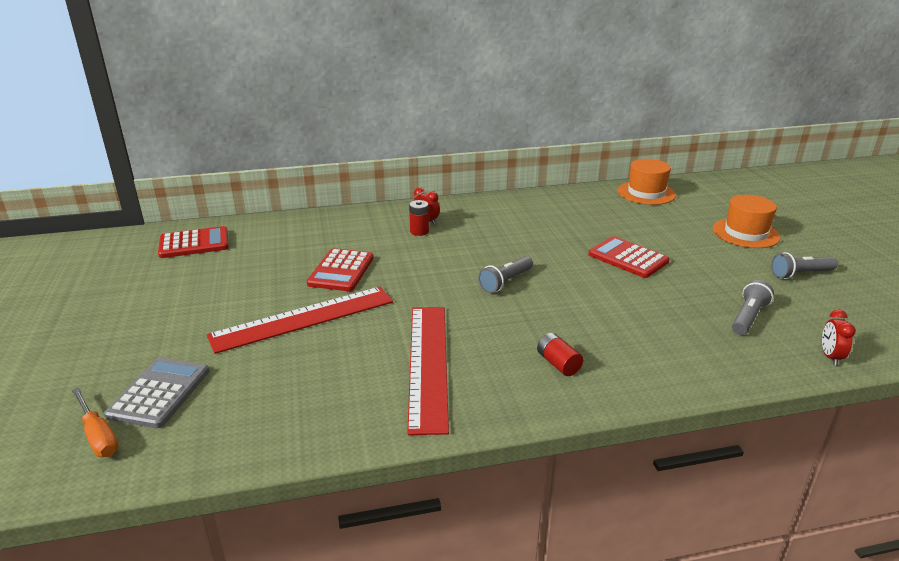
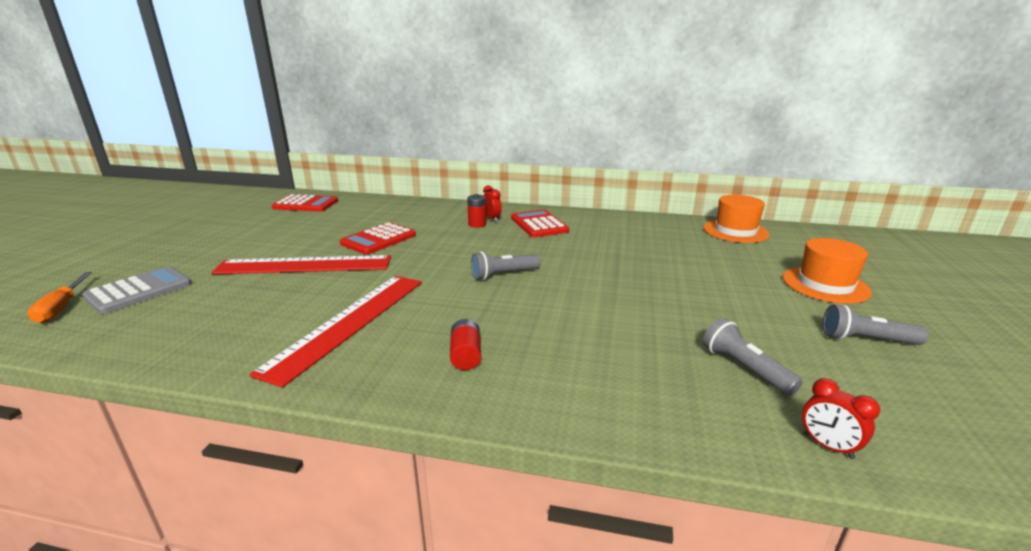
camera: 25 degrees right, 5 degrees down
red calculator [588,236,669,278] -> red calculator moved to [511,210,569,237]
grey flashlight [732,280,774,335] -> grey flashlight turned 90 degrees counterclockwise [703,318,803,396]
red clock [822,310,856,365] -> red clock turned 75 degrees counterclockwise [802,378,880,459]

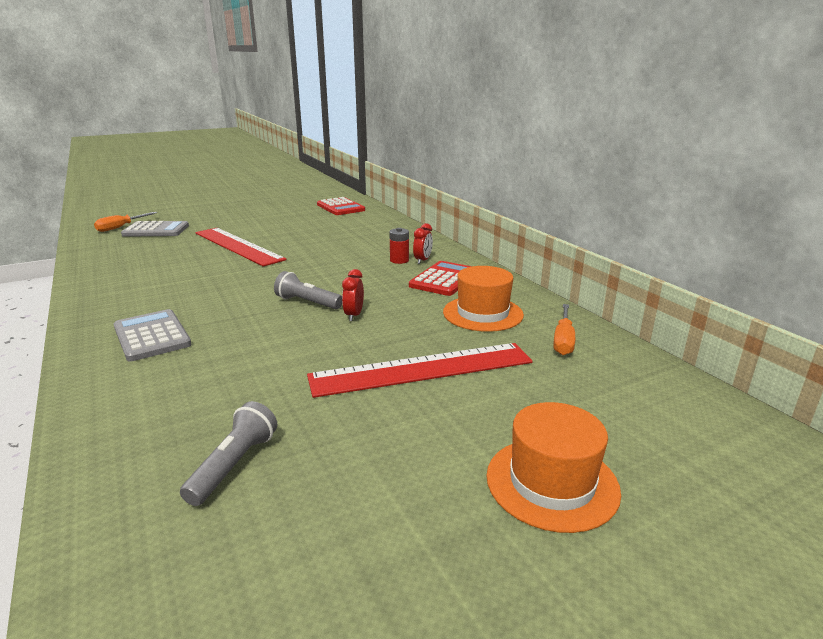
camera: 50 degrees right, 0 degrees up
red ruler [249,276,422,387] -> red ruler moved to [307,343,533,398]
red calculator [340,222,416,255] -> none
red battery [450,319,481,370] -> grey calculator [114,309,192,361]
orange hat [703,195,770,243] -> orange hat moved to [443,266,524,332]
red clock [802,378,880,459] -> red clock moved to [342,269,364,321]
grey flashlight [823,304,929,345] -> none
none -> orange screwdriver [553,304,575,355]

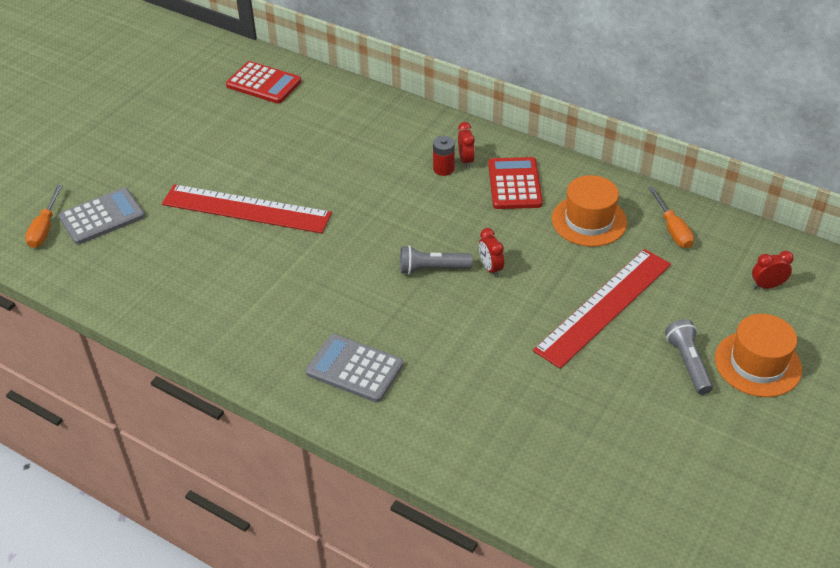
camera: 30 degrees left, 20 degrees up
grey flashlight [180,401,277,506] -> grey flashlight moved to [665,319,713,395]
none -> red clock [752,251,794,289]

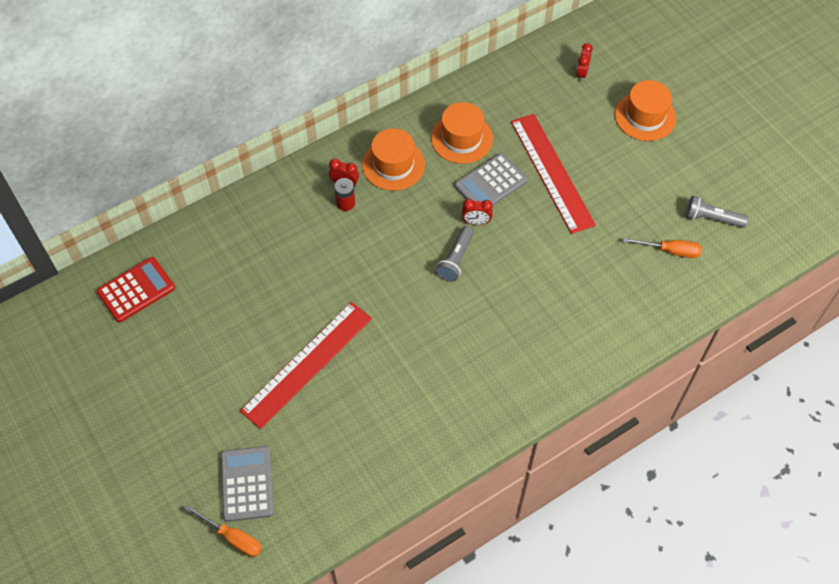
camera: 65 degrees left, 15 degrees up
grey calculator [306,334,404,403] -> grey calculator moved to [455,153,527,205]
red calculator [488,157,543,209] -> orange hat [362,128,425,191]
orange screwdriver [648,186,694,248] -> orange screwdriver moved to [623,238,702,258]
grey flashlight [665,319,713,395] -> grey flashlight moved to [686,196,748,228]

